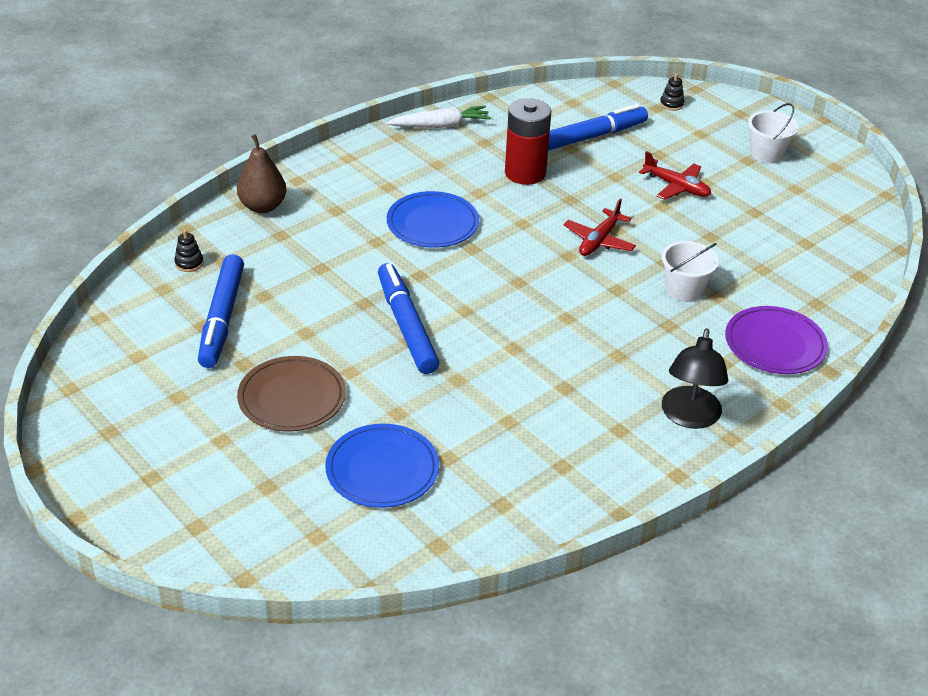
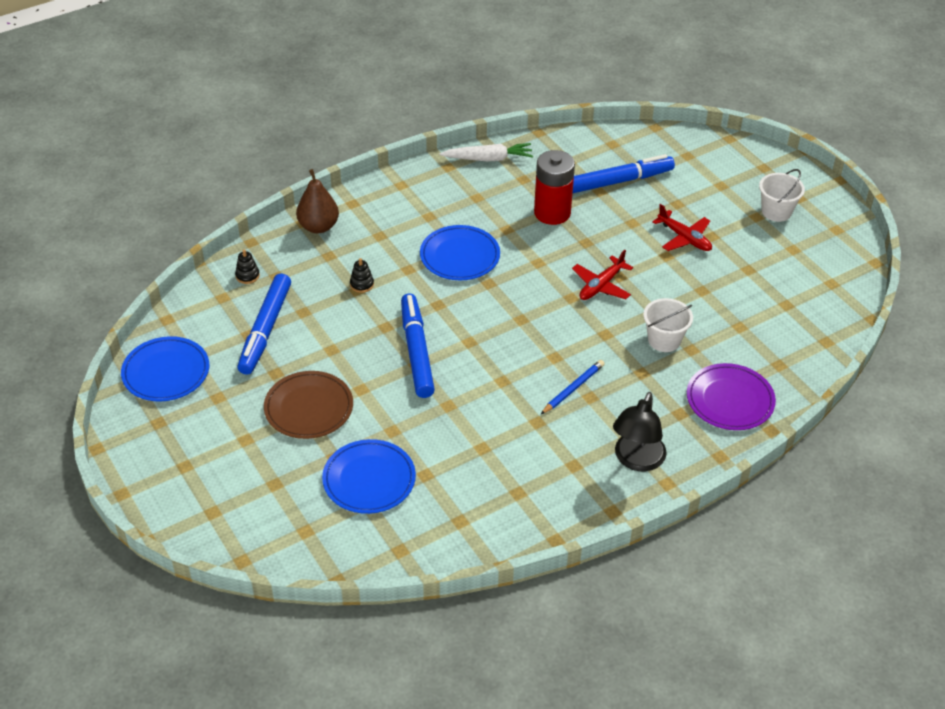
camera: 10 degrees right, 5 degrees up
black stacking toy [660,73,684,111] -> black stacking toy moved to [350,258,374,293]
none -> blue plate [121,336,209,401]
none -> blue pencil [540,360,605,415]

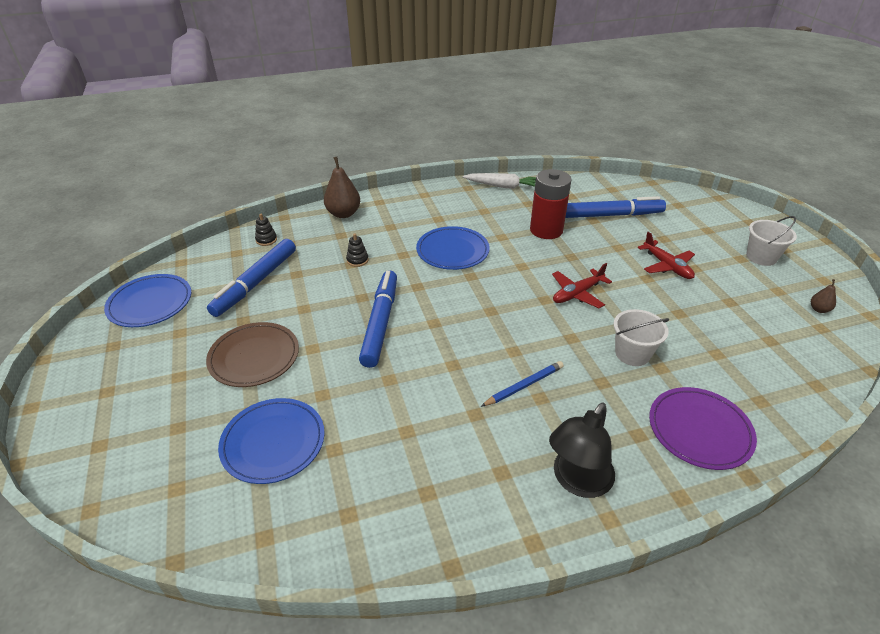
camera: 15 degrees right, 5 degrees down
none -> brown pear [811,279,836,313]

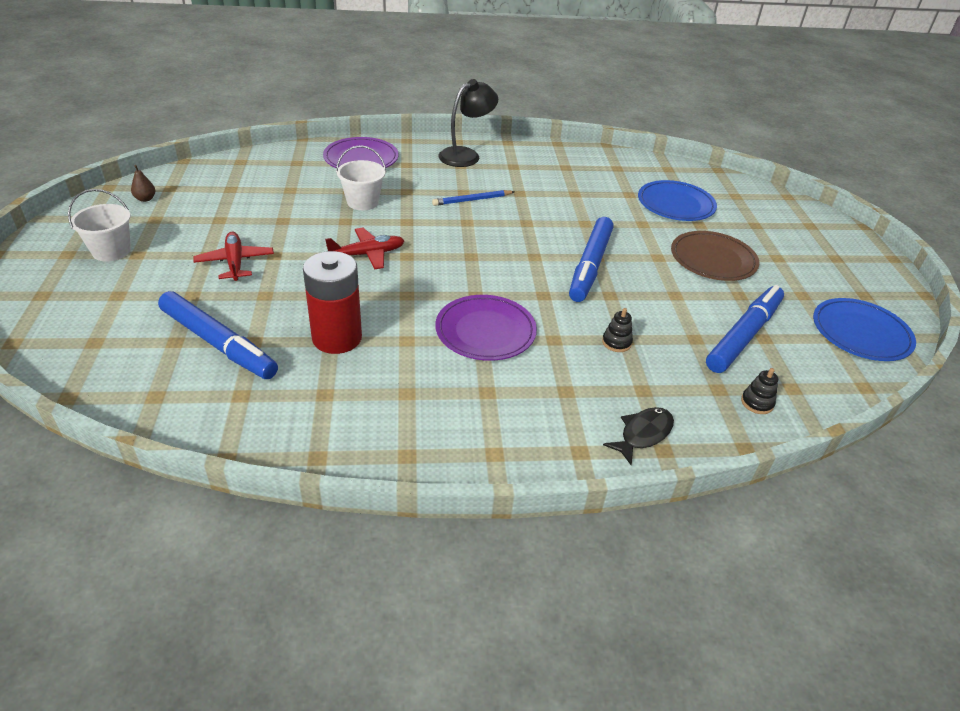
camera: 170 degrees left, 0 degrees up
brown pear [324,157,360,218] -> black fish [603,407,674,465]
blue plate [416,226,490,270] -> purple plate [435,295,537,361]
white carrot [463,173,536,189] -> none
blue marker [565,196,666,218] -> blue marker turned 150 degrees counterclockwise [158,291,278,379]

